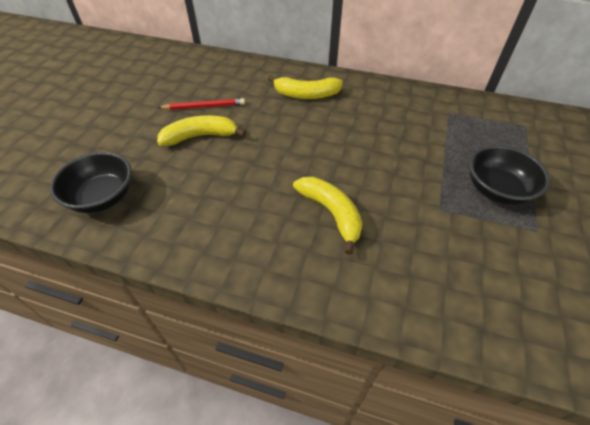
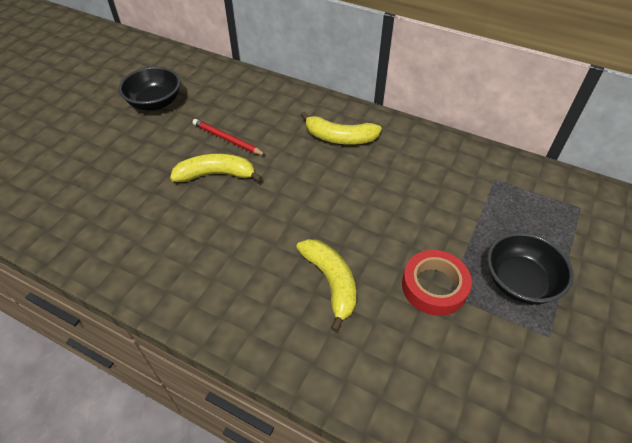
camera: 10 degrees right, 0 degrees up
black bowl [50,152,132,213] -> black bowl moved to [119,67,181,111]
red pencil [158,98,245,110] -> red pencil turned 150 degrees counterclockwise [192,119,266,156]
none -> red tape [402,250,472,316]

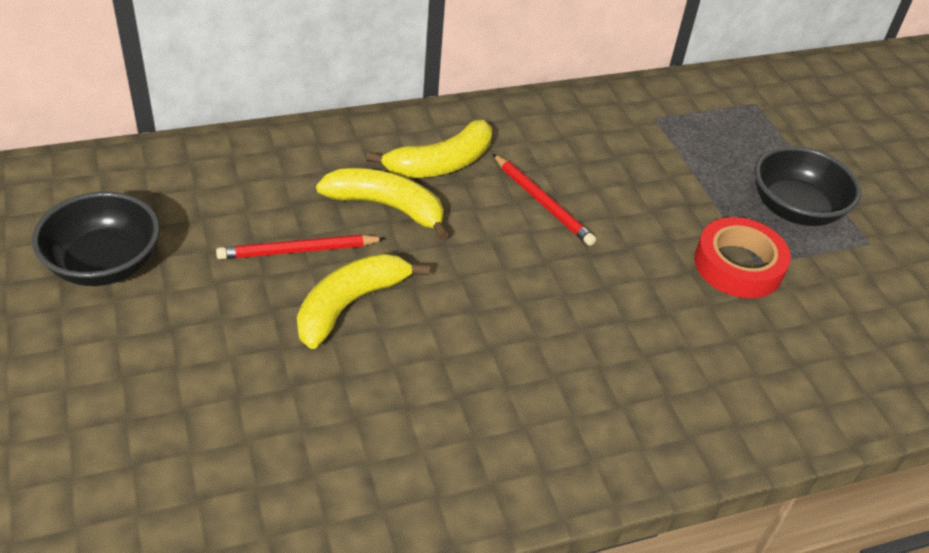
camera: 50 degrees left, 5 degrees down
yellow banana [296,239,356,332] -> yellow banana moved to [316,168,449,240]
none -> red pencil [493,154,596,246]

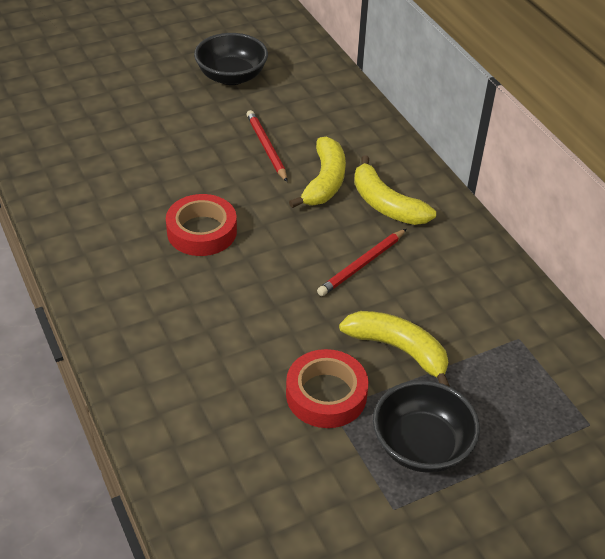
camera: 85 degrees right, 0 degrees up
yellow banana [297,253,429,349] -> yellow banana moved to [339,311,450,387]
none -> red tape [166,194,237,256]

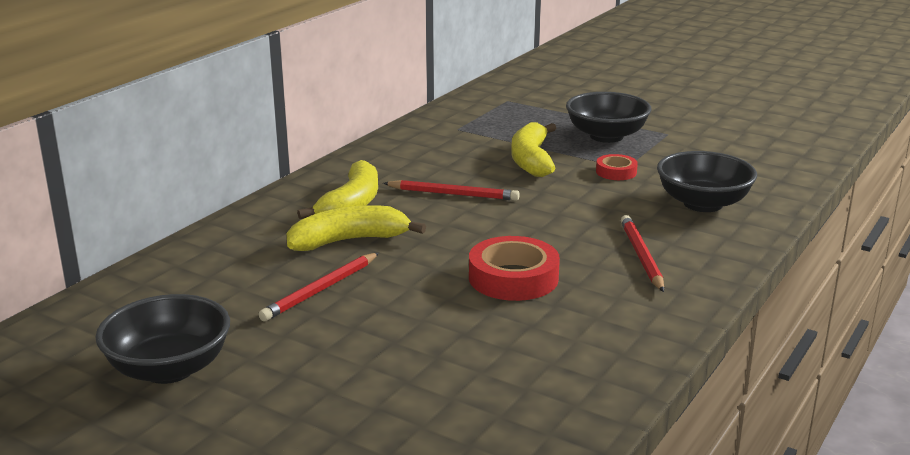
camera: 120 degrees left, 20 degrees down
red tape [286,349,368,428] -> red tape [596,154,638,180], size x0.55
none -> red pencil [621,215,664,292]
none -> black bowl [657,151,757,212]

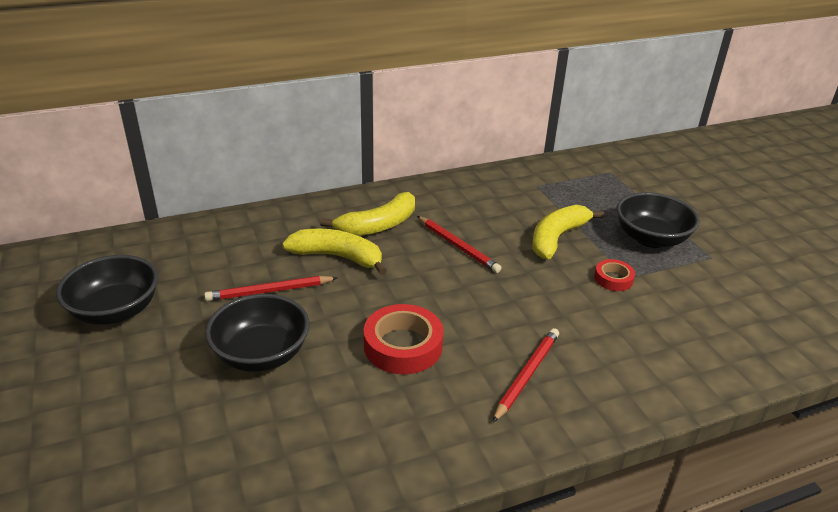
camera: 35 degrees right, 10 degrees up
black bowl [657,151,757,212] -> black bowl moved to [205,294,309,372]

